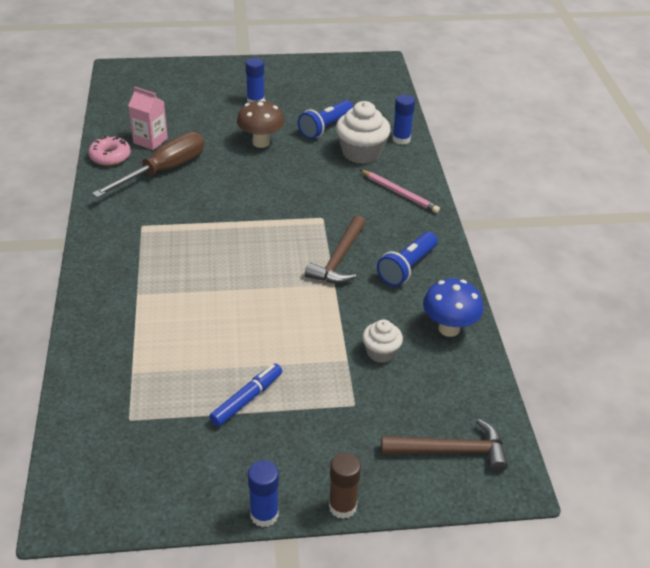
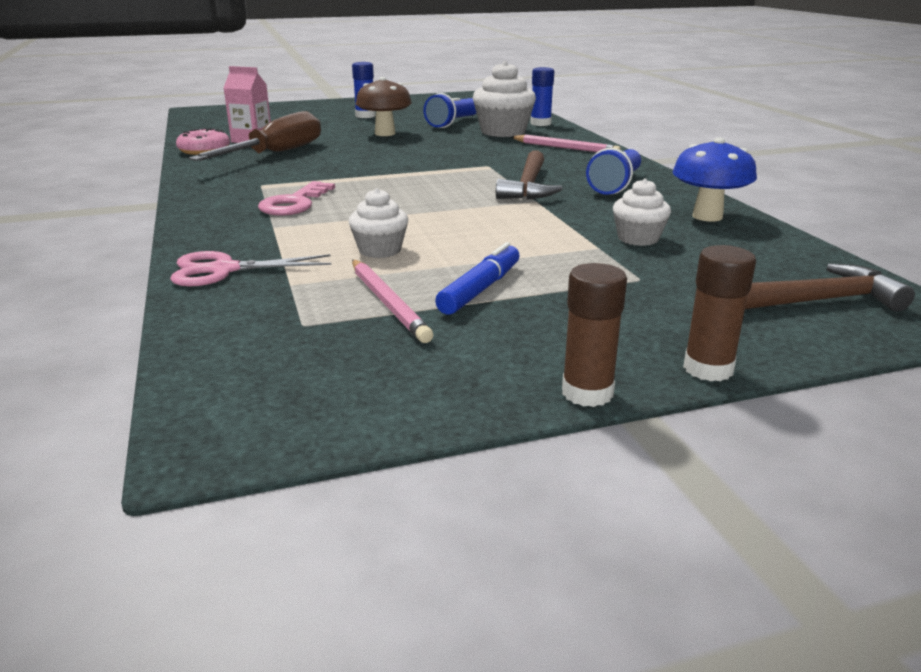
camera: 10 degrees left, 15 degrees down
blue glue stick [248,460,279,527] -> brown glue stick [562,263,627,407]
none -> pink scissors [170,251,331,287]
none -> pink key [258,181,335,216]
none -> white cupcake [349,188,408,258]
none -> pink pencil [352,260,433,343]

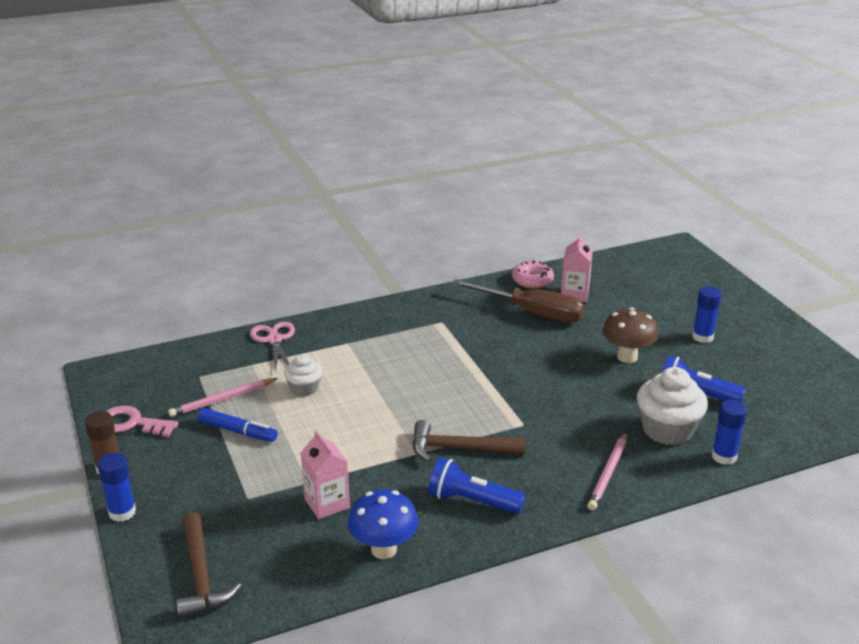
camera: 85 degrees right, 5 degrees up
pink key [258,181,335,216] -> pink key moved to [106,405,179,437]
white cupcake [613,178,671,246] -> pink carton [300,430,350,519]
brown glue stick [683,245,756,381] -> blue glue stick [97,453,136,522]

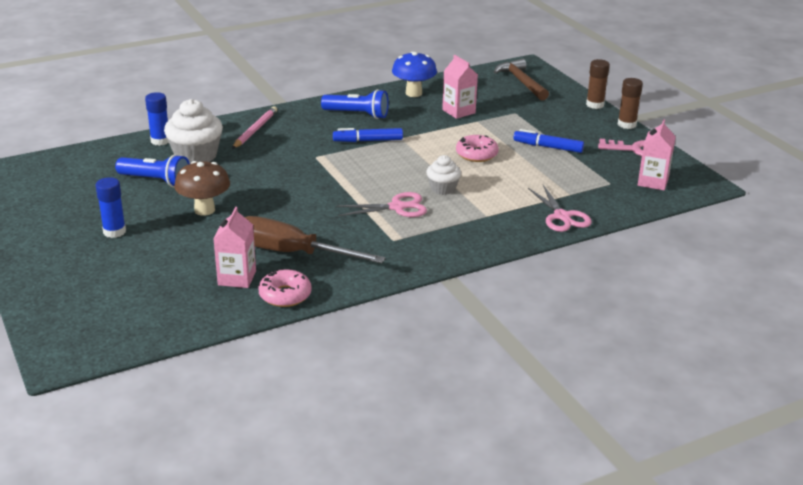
camera: 175 degrees right, 0 degrees up
blue glue stick [97,453,136,522] -> brown glue stick [586,59,610,109]
pink pencil [168,378,278,417] -> none
white cupcake [284,354,322,397] -> white cupcake moved to [426,155,461,195]
brown hammer [413,420,525,462] -> blue marker [333,128,403,142]
none -> pink scissors [336,192,427,217]
none -> pink donut [456,135,499,162]
none -> pink carton [638,119,676,190]

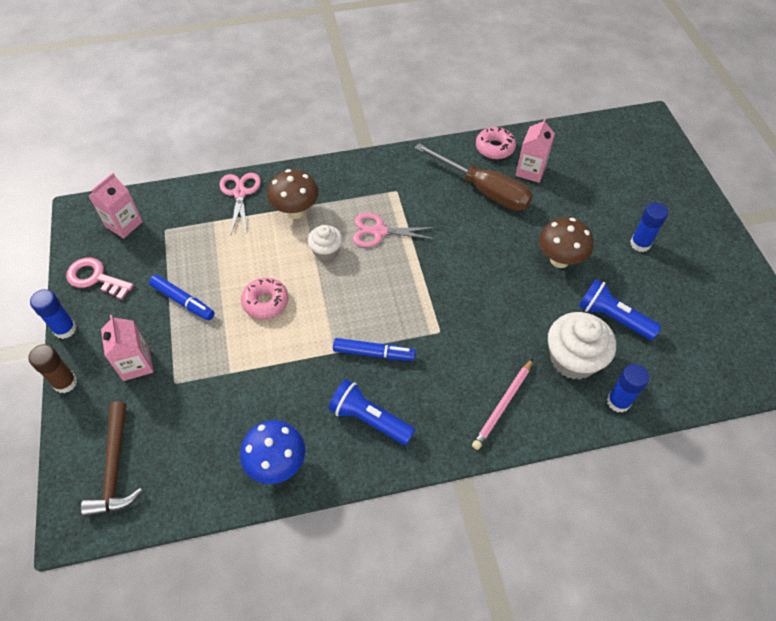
camera: 165 degrees left, 25 degrees up
pink carton [442,55,478,119] -> pink carton moved to [101,315,154,381]
brown glue stick [618,78,643,129] -> blue glue stick [30,289,76,339]
none -> brown mushroom [267,169,319,219]

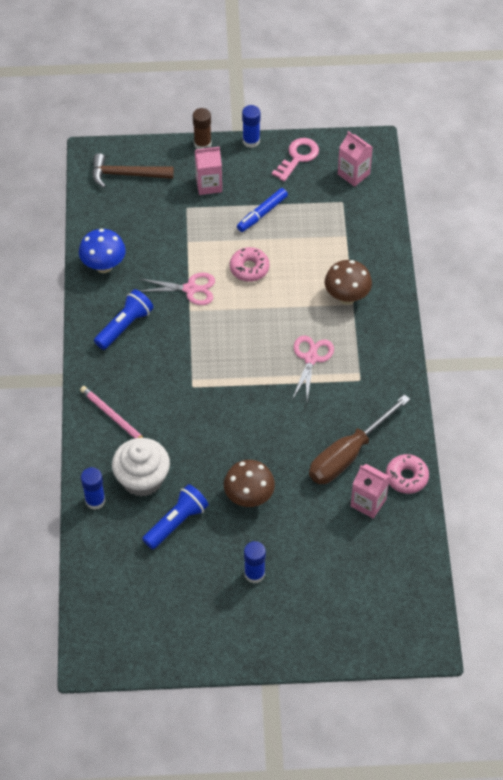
camera: 100 degrees right, 0 degrees up
pink scissors [219,173,261,234] -> pink scissors moved to [140,273,215,305]
white cupcake [308,225,342,261] -> none
blue marker [333,338,416,361] -> none

